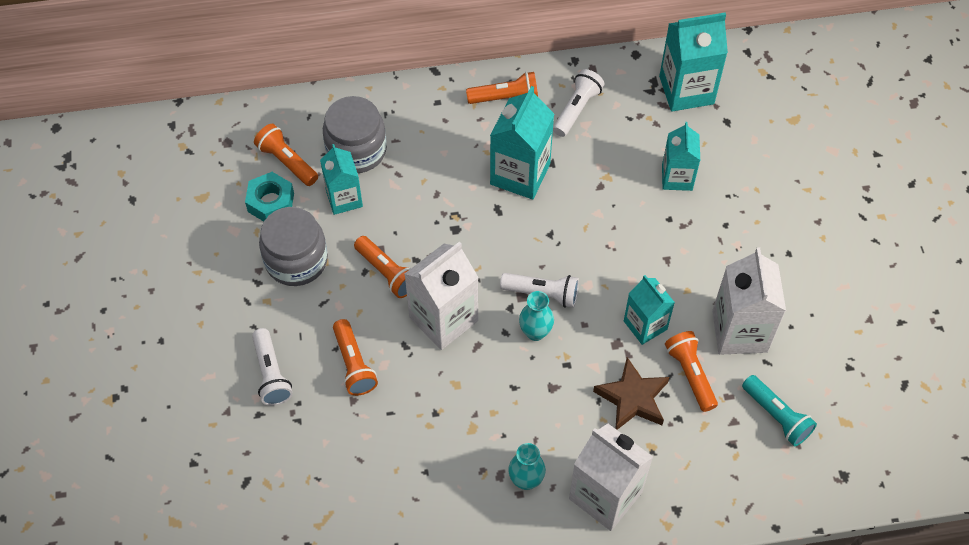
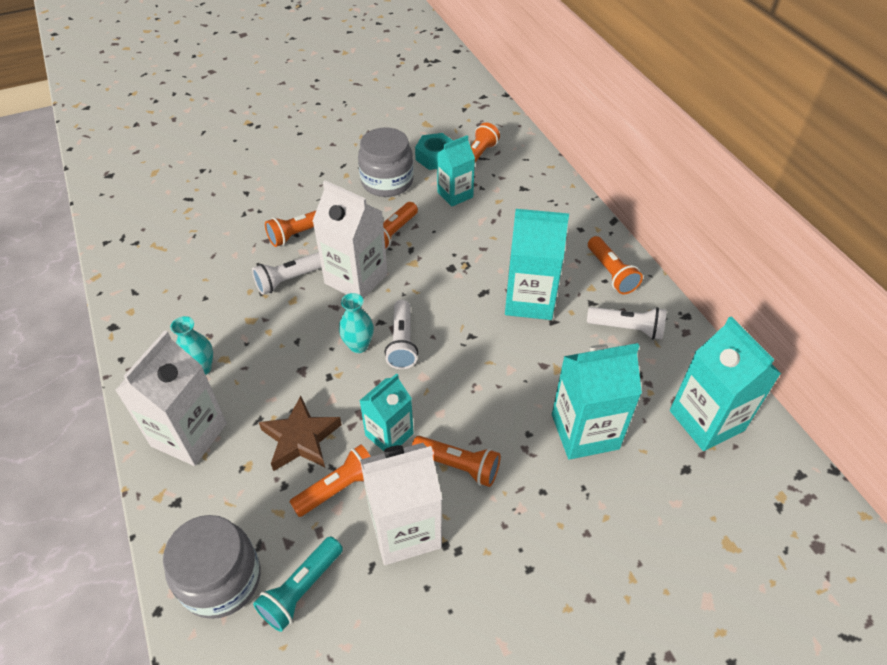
camera: 75 degrees right, 10 degrees down
white flashlight [252,328,293,406] -> white flashlight moved to [252,252,322,295]
grey jar [323,96,387,173] -> grey jar moved to [163,515,261,619]
turquoise carton [662,122,700,191] -> turquoise carton [552,343,642,460], size x1.56
none -> orange flashlight [412,436,501,487]

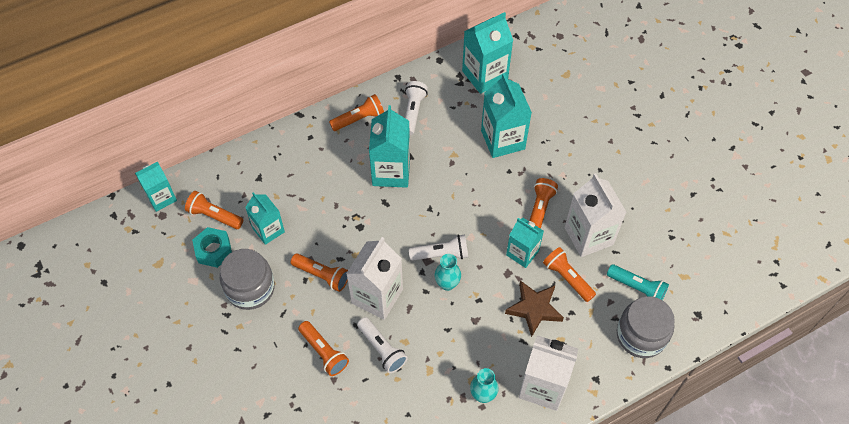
camera: 95 degrees left, 10 degrees up
none -> turquoise carton [135,162,177,212]

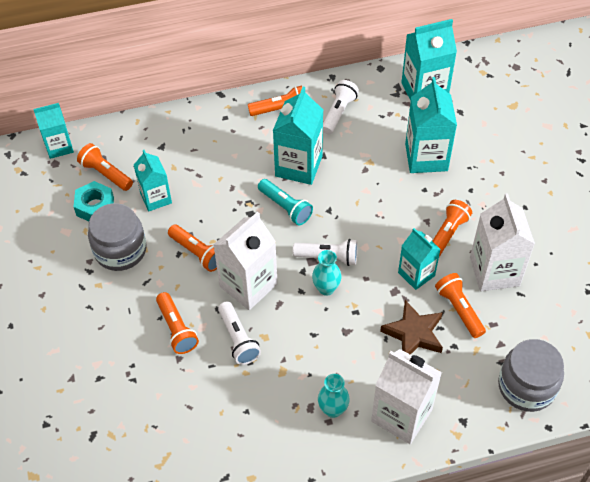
camera: 15 degrees right, 5 degrees down
turquoise flashlight [607,264,669,300] -> turquoise flashlight moved to [258,179,313,225]

